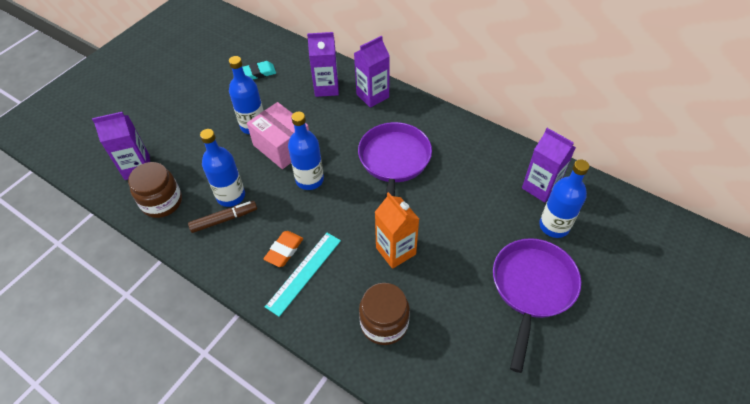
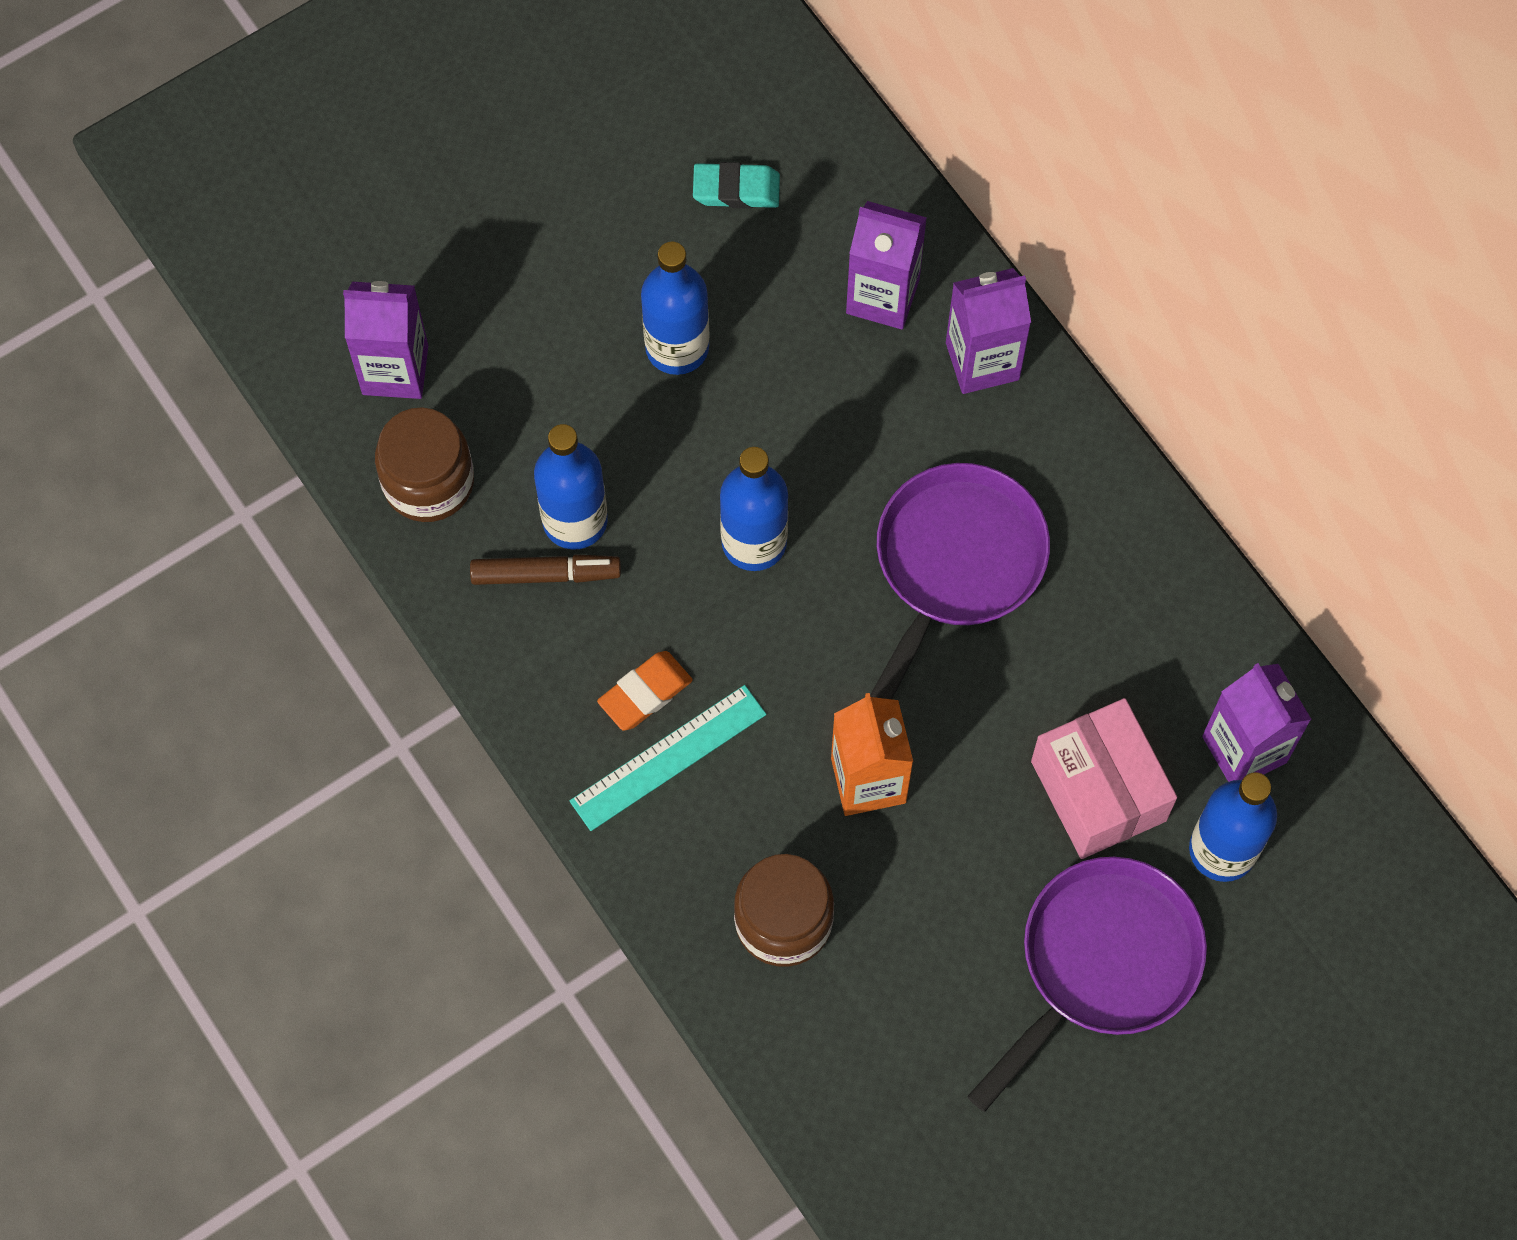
camera: 20 degrees right, 15 degrees up
pink box [247,102,309,169] -> pink box moved to [1031,698,1177,859]

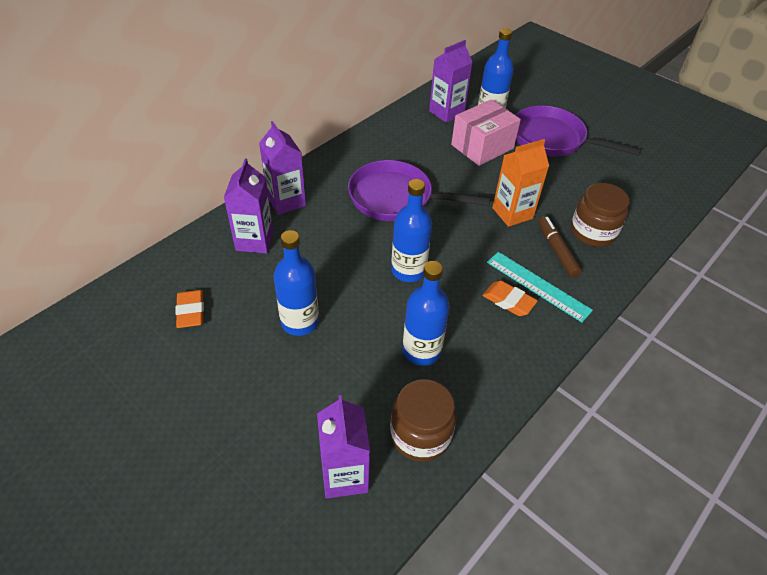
camera: 105 degrees left, 20 degrees down
brown marker [470,554,621,585] -> brown marker moved to [538,216,582,278]
turquoise eraser [693,162,780,209] -> orange eraser [175,290,204,328]

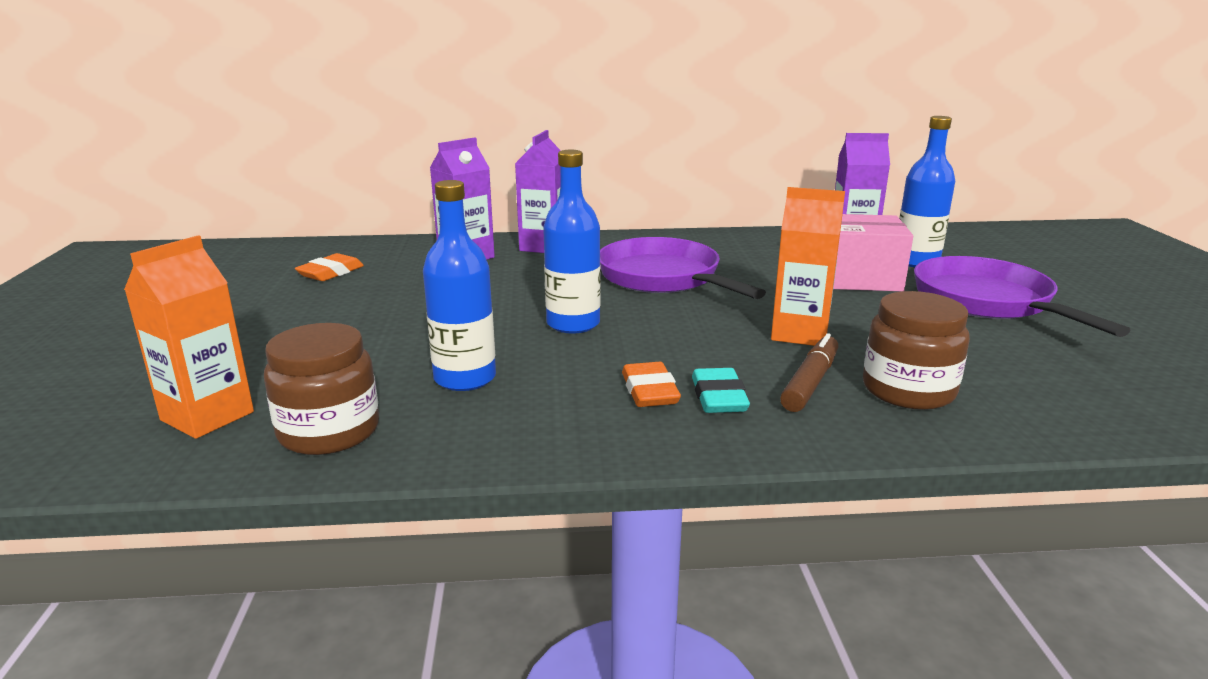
camera: 45 degrees right, 25 degrees down
blue bottle [274,230,319,336] -> none
purple carton [317,395,370,498] -> orange carton [124,235,254,439]
turquoise ruler [487,252,593,322] -> turquoise eraser [692,368,750,413]

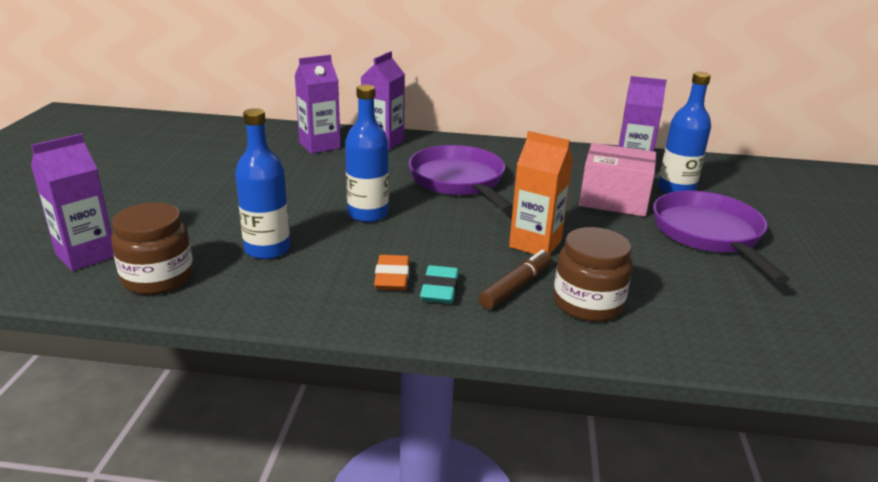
camera: 10 degrees right, 5 degrees up
orange carton [124,235,254,439] -> purple carton [31,134,114,271]
orange eraser [295,253,364,281] -> none

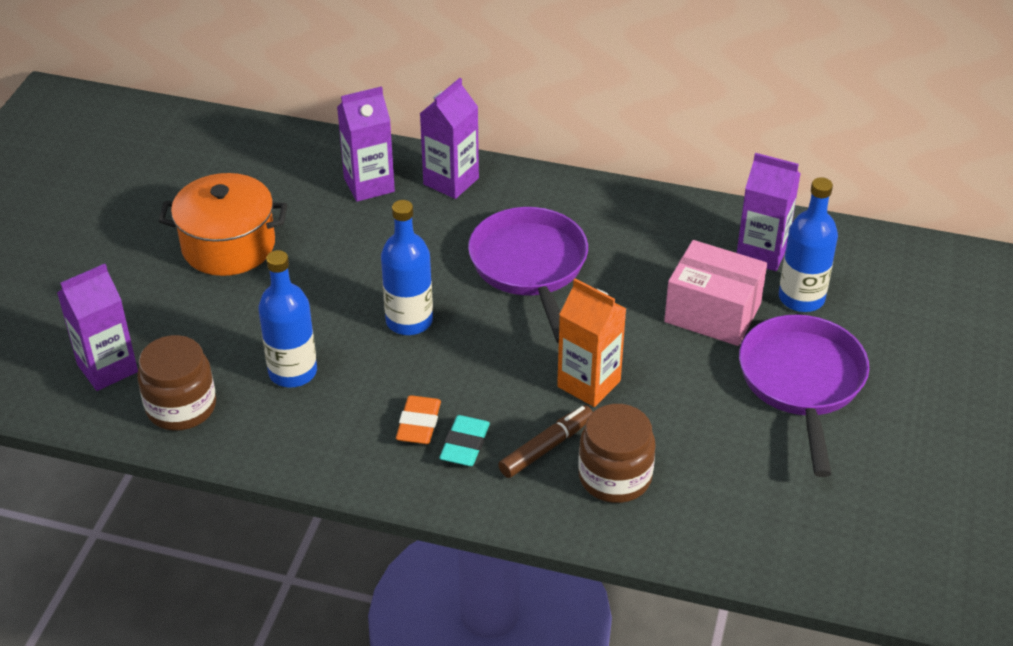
camera: 10 degrees right, 15 degrees up
none -> orange pot [159,173,287,276]

